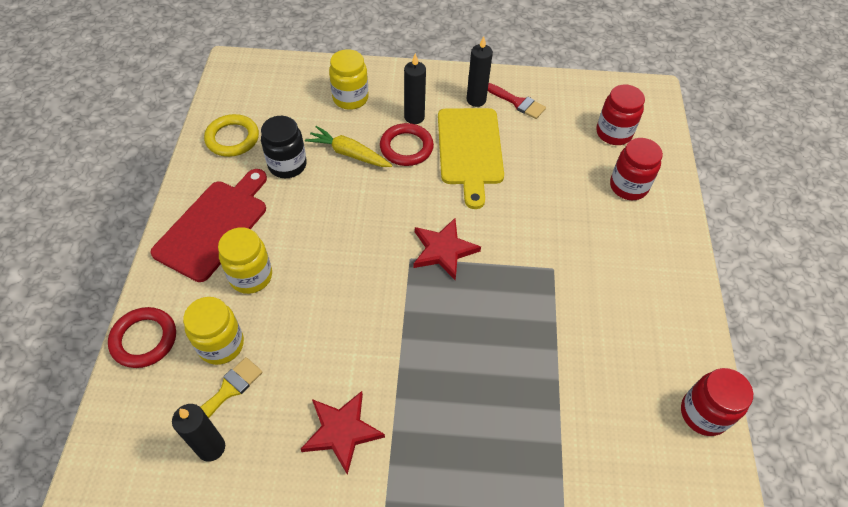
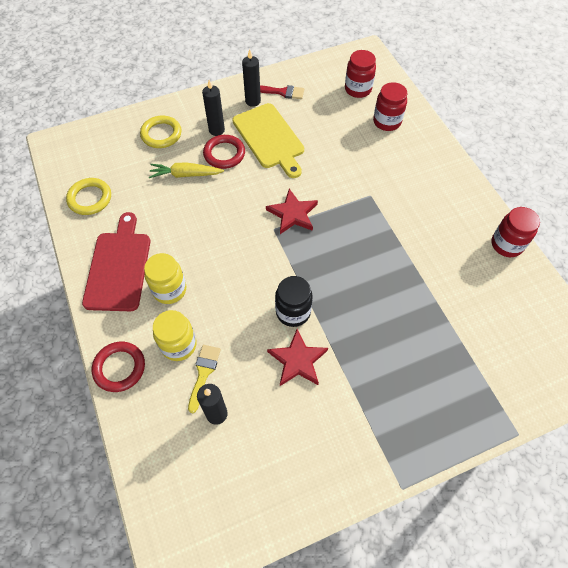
camera: 25 degrees left, 5 degrees up
black jar [261,116,307,178] -> black jar moved to [275,276,313,327]
yellow jar [329,49,368,110] -> yellow ring [140,116,182,148]

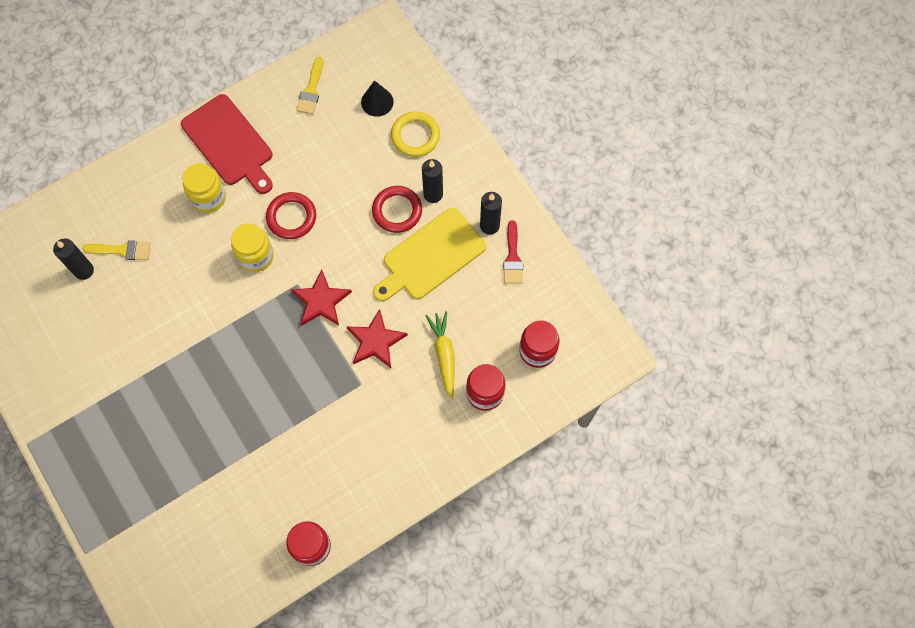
camera: 80 degrees right, 10 degrees up
yellow ring [66,178,111,215] -> yellow brush [296,57,323,114]
red cutting board [82,212,150,311] -> red cutting board turned 60 degrees clockwise [181,94,273,194]
red ring [92,342,145,392] -> red ring moved to [266,192,316,239]
yellow carrot [149,163,224,178] -> yellow carrot moved to [426,311,455,399]
yellow jar [153,310,197,361] -> yellow jar moved to [231,223,274,272]
red star [267,329,328,386] -> red star moved to [346,309,407,368]
black jar [275,276,313,327] -> none
none -> black cone [361,80,394,117]

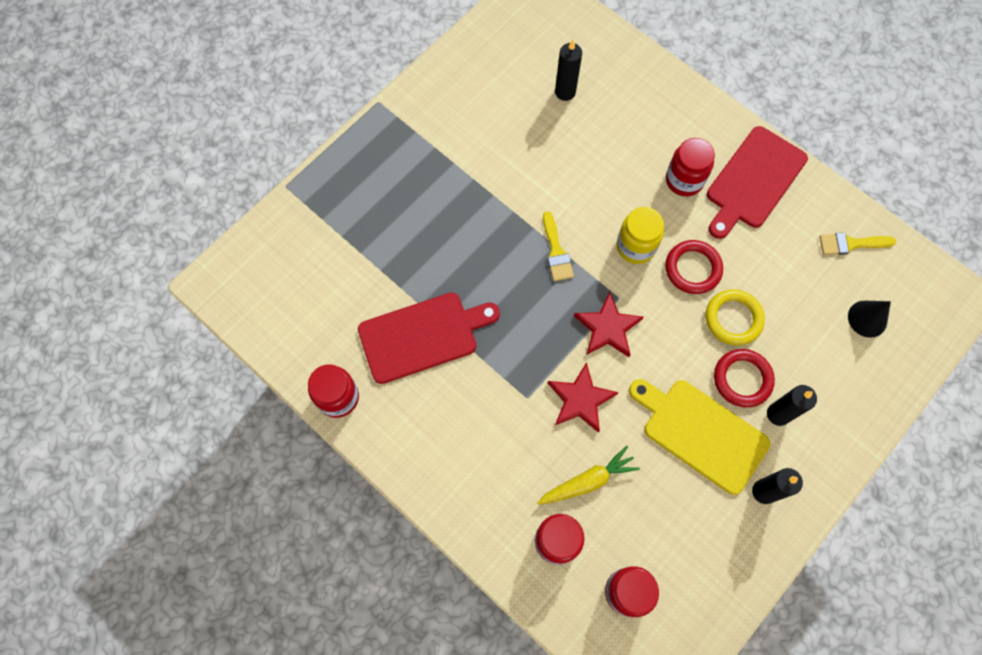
camera: 75 degrees right, 0 degrees up
yellow brush [83,240,151,260] -> yellow brush moved to [543,211,574,281]
yellow jar [182,163,226,213] -> red jar [666,138,715,196]
yellow ring [391,111,440,157] -> yellow ring moved to [706,289,765,345]
red brush [503,220,523,284] -> none
none -> red cutting board [358,293,500,384]

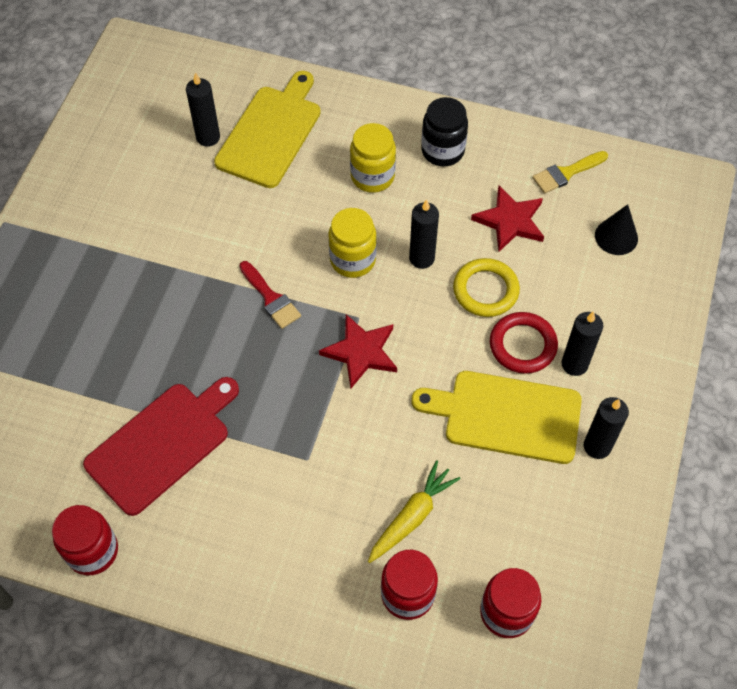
camera: 25 degrees left, 10 degrees down
yellow brush [543,211,574,281] -> red brush [239,261,301,329]
red star [548,362,619,433] -> red star moved to [471,186,544,252]
red ring [665,240,723,294] -> black candle [409,199,439,269]
red jar [666,138,715,196] -> yellow jar [350,123,396,193]
red cutting board [707,126,808,239] -> black jar [421,97,468,166]
none -> yellow cutting board [214,71,321,188]

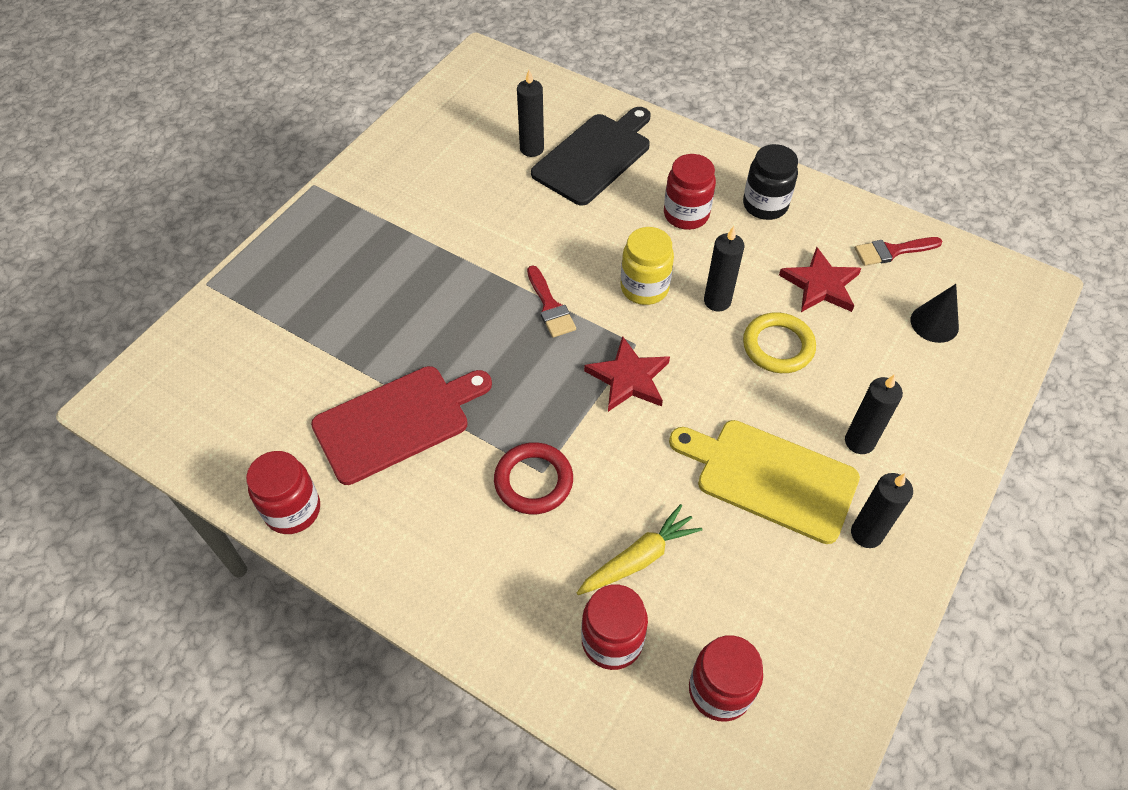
camera: 15 degrees right, 5 degrees down
yellow cutting board [214,71,321,188] -> black cutting board [531,107,651,206]
yellow jar [350,123,396,193] -> red jar [664,154,716,230]
red ring [490,312,558,374] -> red ring moved to [494,442,573,514]
yellow brush [532,151,608,194] -> red brush [855,237,943,266]

